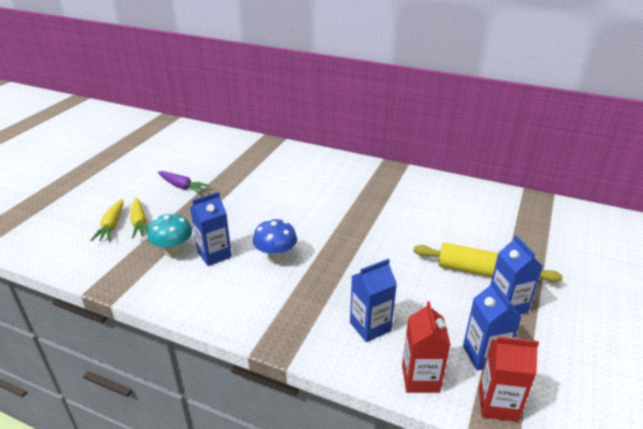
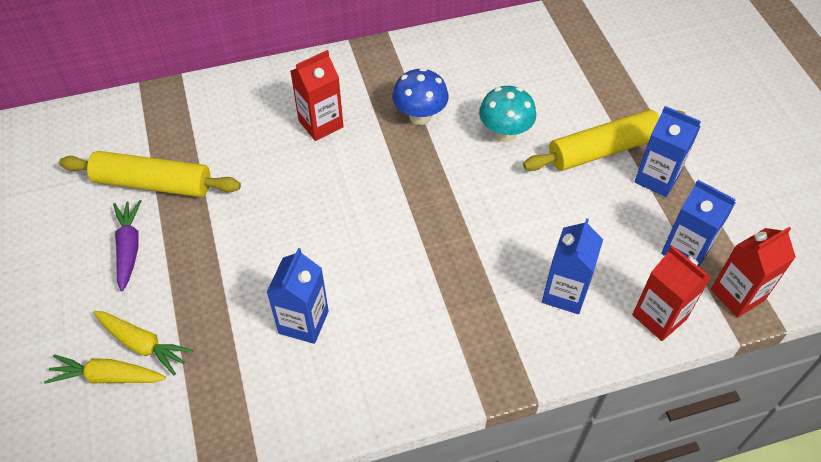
camera: 40 degrees left, 20 degrees up
yellow carrot [90,199,123,241] -> yellow carrot turned 135 degrees clockwise [44,355,166,384]
turquoise mushroom [148,212,192,257] -> turquoise mushroom moved to [479,86,536,142]
purple carrot [158,171,210,194] -> purple carrot turned 90 degrees counterclockwise [113,200,141,291]
blue mushroom [253,219,297,264] -> blue mushroom moved to [392,68,449,125]
none -> yellow rolling pin [59,151,241,197]
none -> red carton [290,50,344,141]

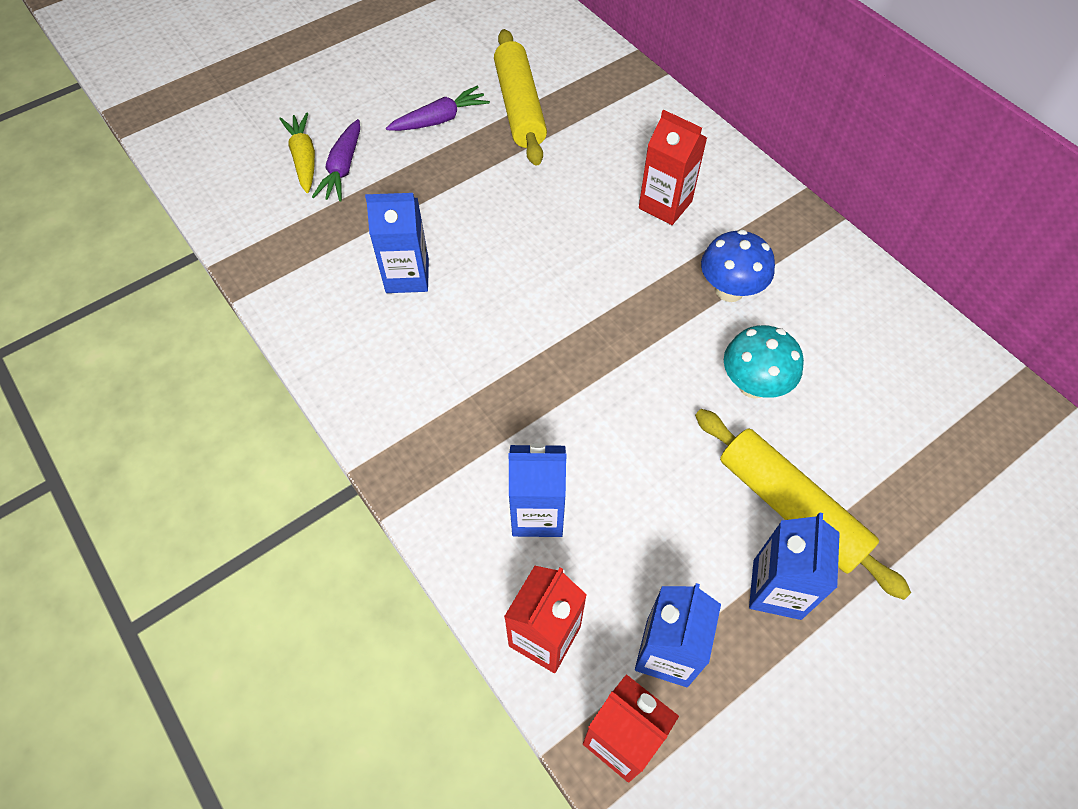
camera: 70 degrees right, 5 degrees up
yellow carrot [93,311,193,375] -> purple carrot [312,119,360,201]

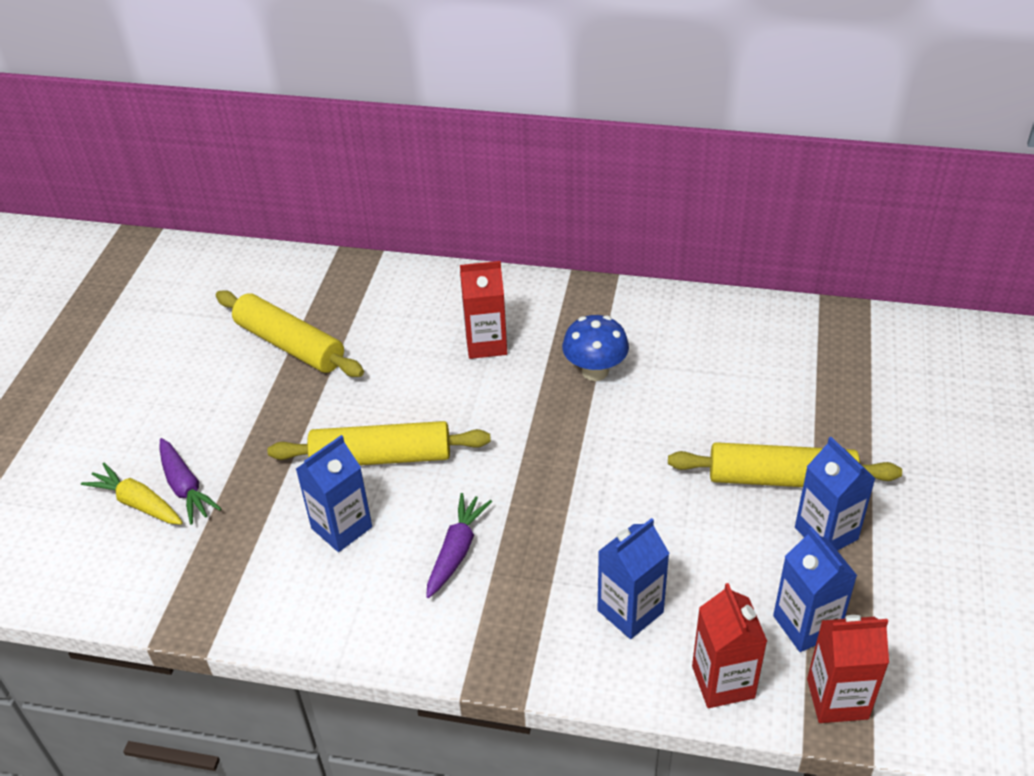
camera: 40 degrees left, 15 degrees down
purple carrot [386,86,490,131] -> purple carrot moved to [426,493,492,598]
turquoise mushroom [724,325,804,399] -> none
none -> yellow rolling pin [268,421,491,465]

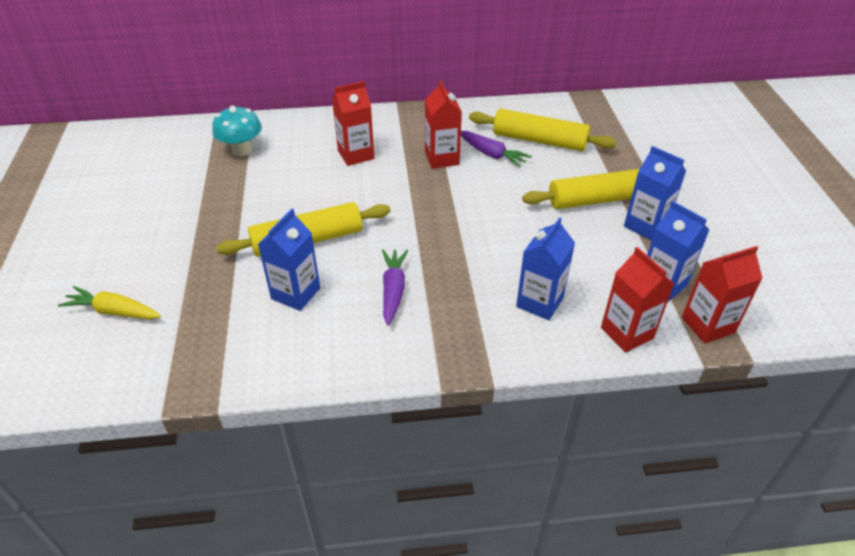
camera: 20 degrees left, 0 degrees up
purple carrot [159,438,222,525] -> purple carrot moved to [461,131,532,168]
yellow rolling pin [216,290,364,377] -> yellow rolling pin moved to [469,109,617,151]
blue mushroom [562,315,629,381] -> red carton [425,80,462,169]
none -> turquoise mushroom [212,106,262,157]

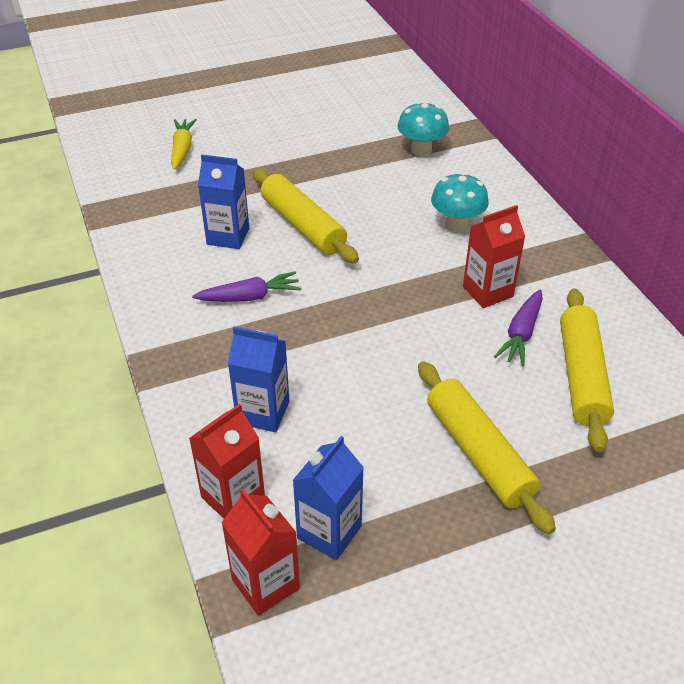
camera: 75 degrees right, 0 degrees up
red carton [332,81,374,166] -> turquoise mushroom [431,172,489,232]
blue carton [624,146,686,241] -> none

